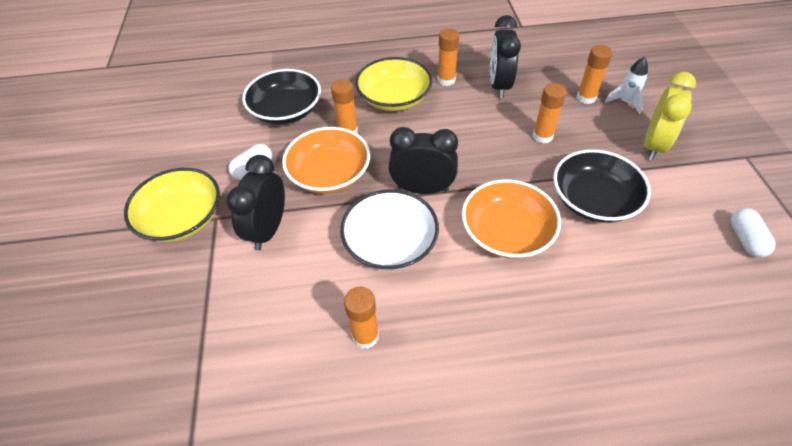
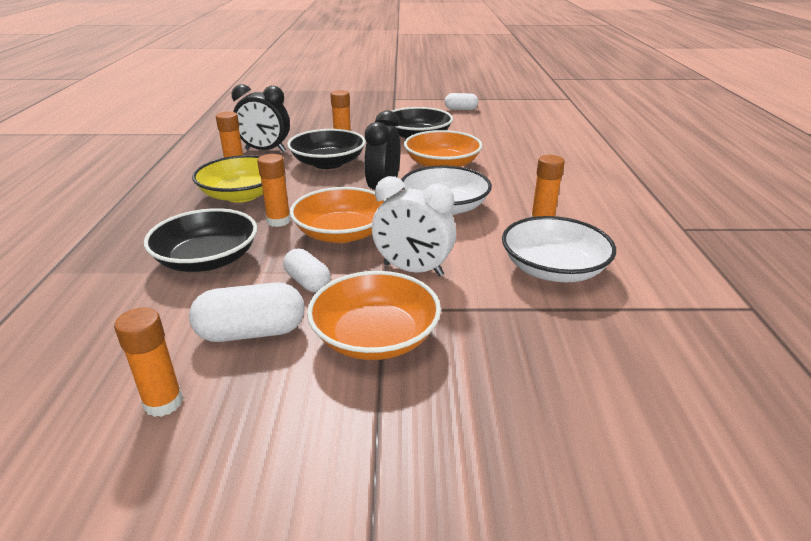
camera: 85 degrees left, 20 degrees down
yellow bowl [124,168,220,242] -> orange bowl [307,271,441,360]
black clock [226,155,285,251] -> white clock [372,176,456,276]
orange glue stick [577,45,613,104] -> orange glue stick moved to [114,307,183,417]
white rocket [605,57,648,114] -> none
yellow clock [644,72,696,160] -> none
none -> white capsule [189,282,305,342]
none -> black bowl [287,129,366,169]
none -> white bowl [502,216,616,282]

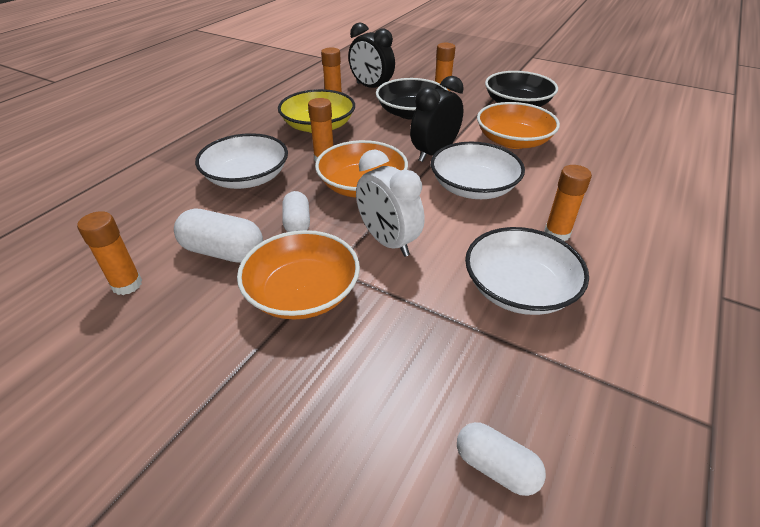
camera: 30 degrees right, 10 degrees up
black bowl [144,208,257,272] -> white bowl [195,133,288,189]
white capsule [445,93,478,110] -> white capsule moved to [457,422,546,496]

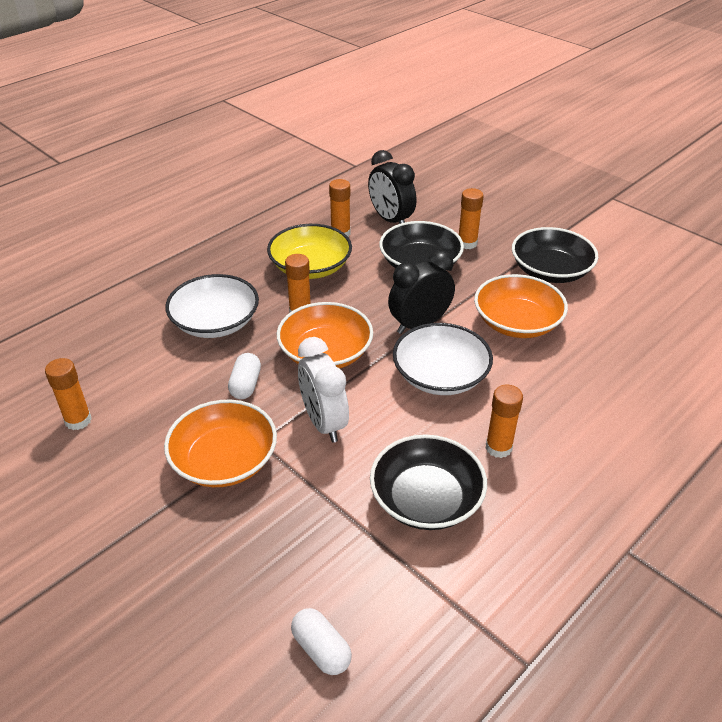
camera: 15 degrees right, 0 degrees up
white capsule [174,209,263,263] -> none
white bowl [465,227,589,315] -> black bowl [370,434,487,530]

